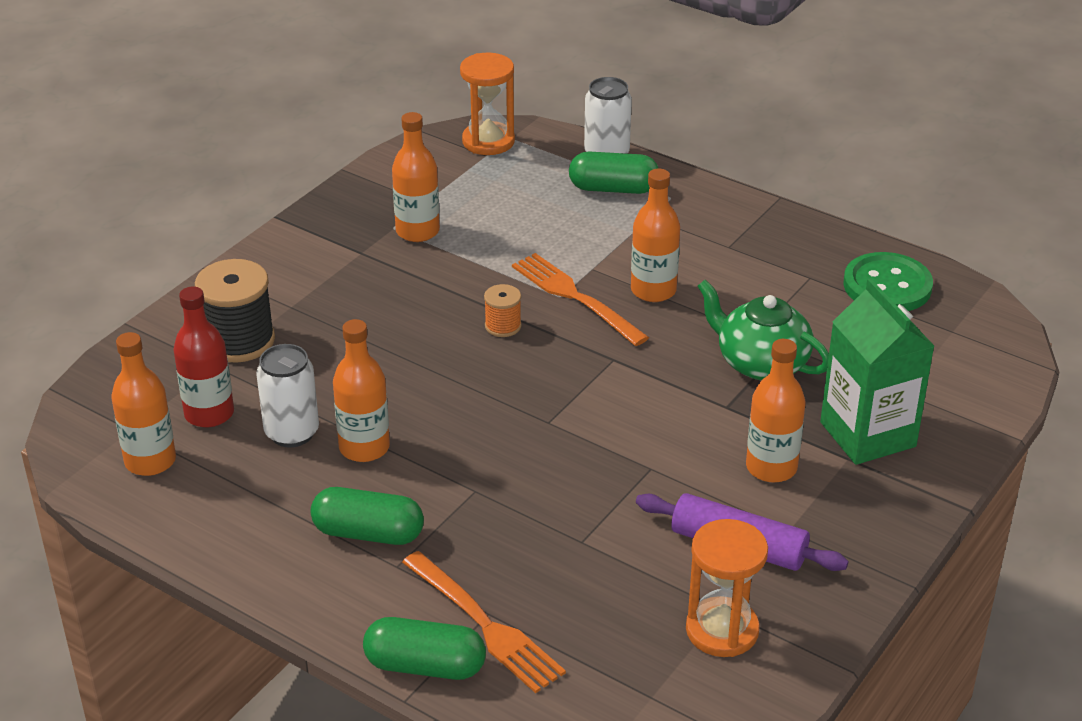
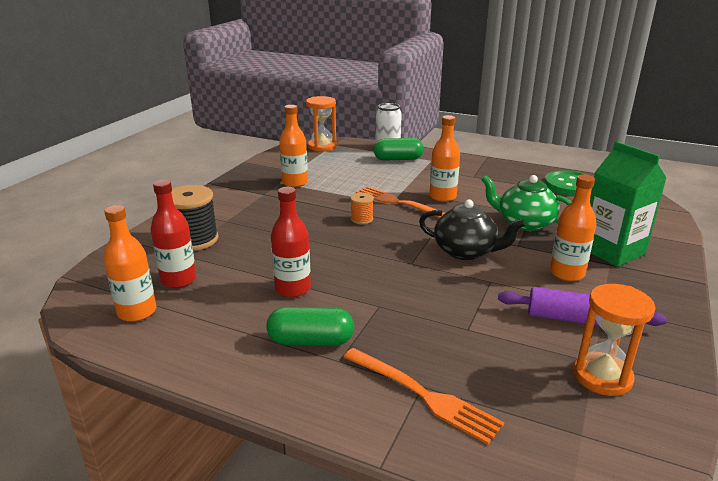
camera: 10 degrees left, 10 degrees down
white can [256,344,319,447] -> none
orange bottle [333,319,390,462] -> red bottle [271,187,311,297]
green capsule [363,617,486,680] -> none
none -> black teapot [419,199,526,260]

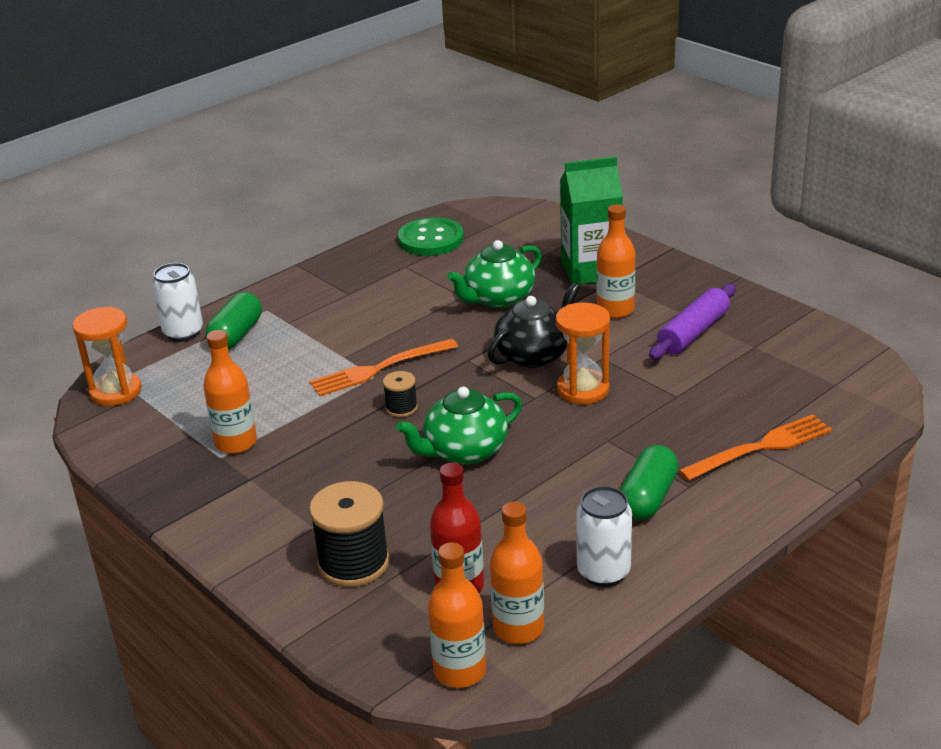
camera: 65 degrees left, 5 degrees up
red bottle [271,187,311,297] -> none
orange spool [350,193,374,224] -> black spool [383,371,418,417]
orange bottle [429,115,460,202] -> orange bottle moved to [428,542,486,688]
orange hourglass [573,284,655,396] -> orange hourglass moved to [556,303,610,404]
none -> green teapot [396,387,522,465]
none -> white can [576,486,632,587]

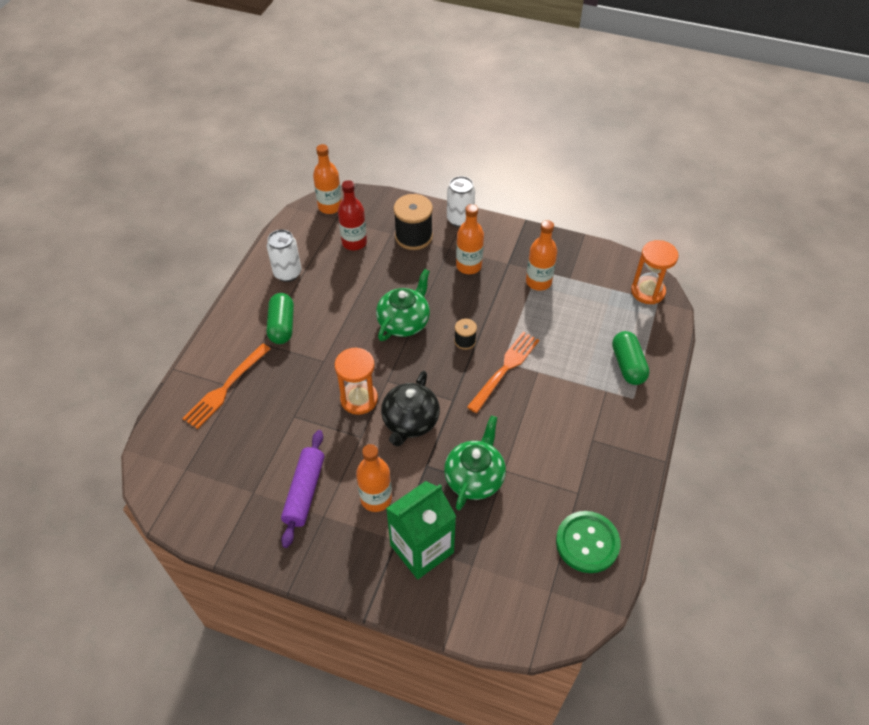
camera: 150 degrees right, 20 degrees up
white can [152,263,203,342] -> white can moved to [447,176,475,227]
orange bottle [490,502,544,644] -> orange bottle moved to [456,204,484,274]

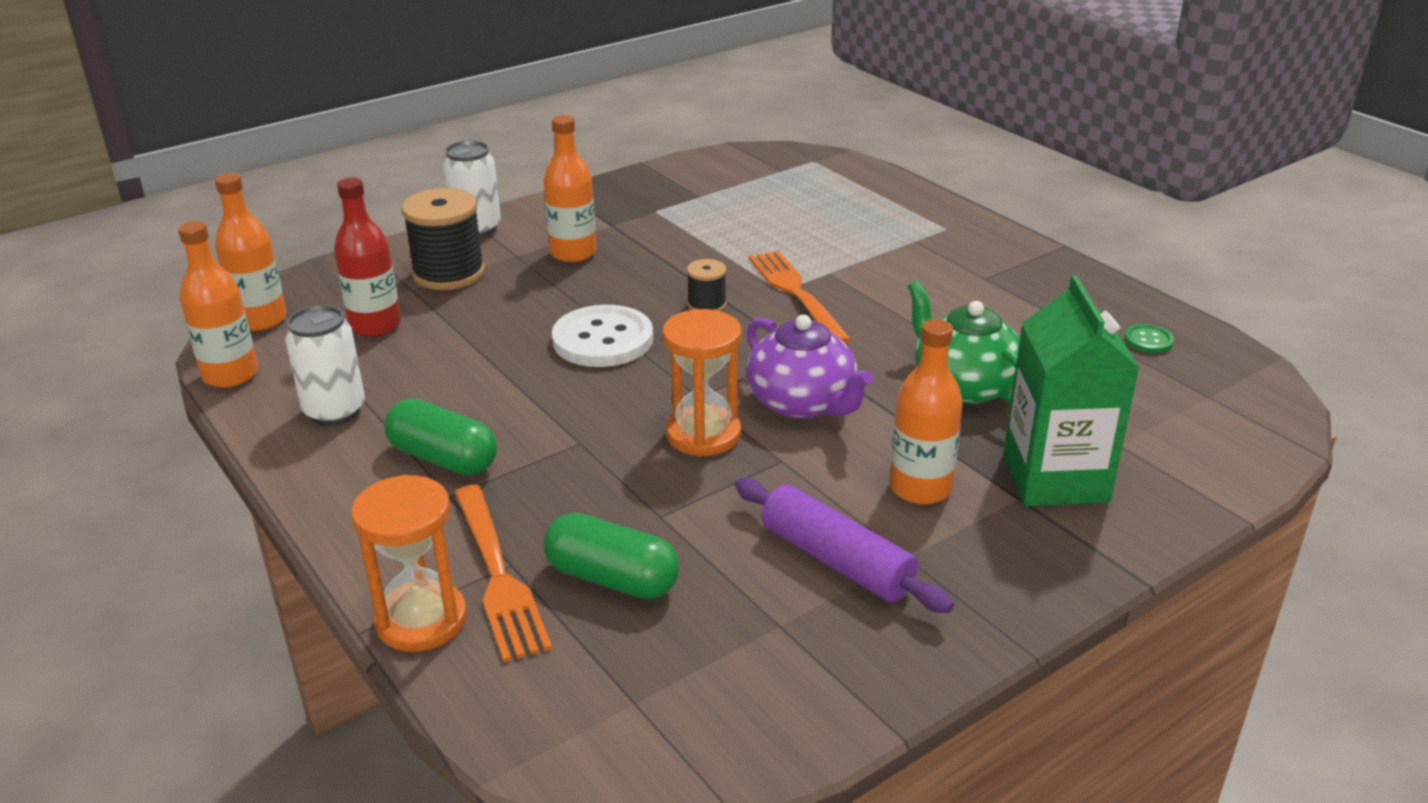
camera: 55 degrees left, 20 degrees down
green teapot [376,269,430,341] -> white button [552,305,653,367]
black teapot [381,371,440,447] -> purple teapot [746,314,873,419]
orange bottle [526,220,557,291] -> orange bottle moved to [178,221,258,388]
green button [556,511,620,573] -> green button [1124,324,1174,353], size x0.46
green capsule [612,331,650,385] -> green capsule moved to [544,513,679,599]
orange hourglass [631,240,679,304] -> orange hourglass moved to [351,475,467,652]

